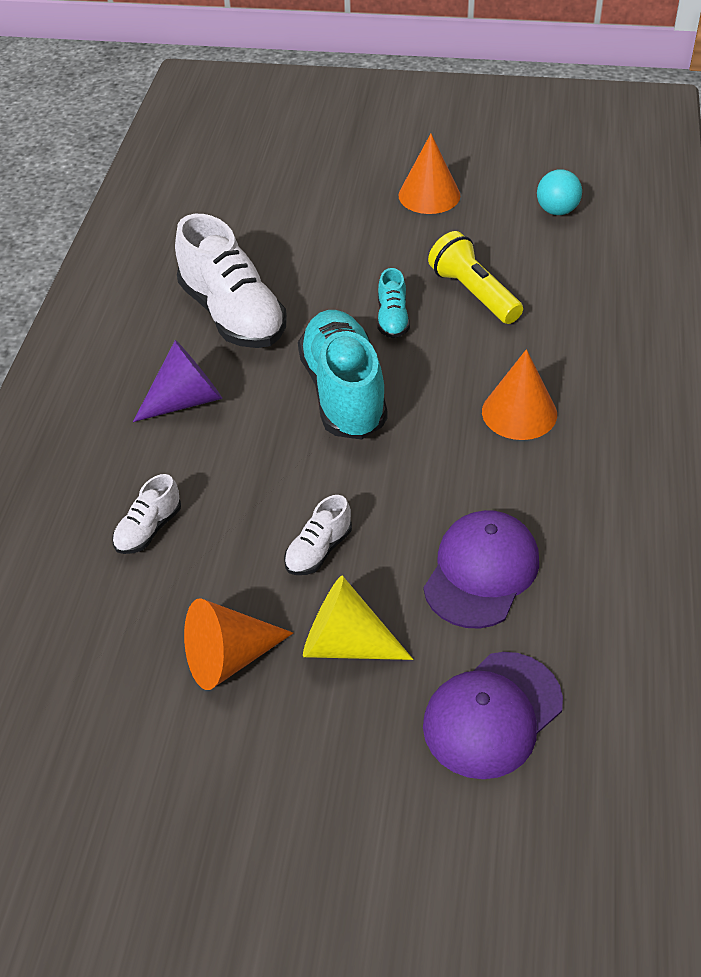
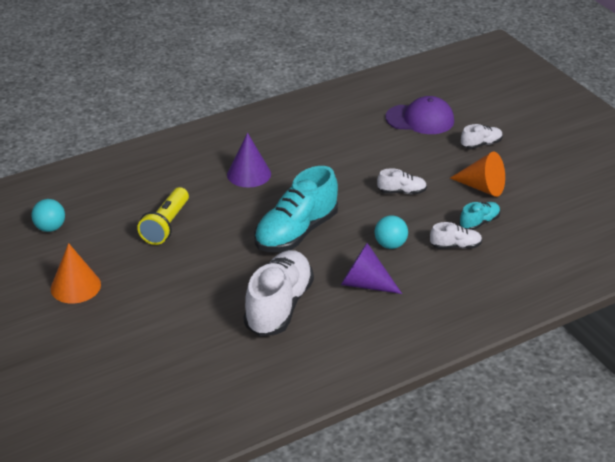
camera: 130 degrees left, 10 degrees down
yellow cone [303,575,413,660] -> none
turquoise shoe [377,268,410,338] -> turquoise shoe moved to [460,202,500,230]
purple cap [423,510,539,629] -> none
orange cone [482,349,557,440] -> purple cone [227,133,271,188]
none -> turquoise ball [375,215,408,249]
none -> white shoe [461,124,503,149]

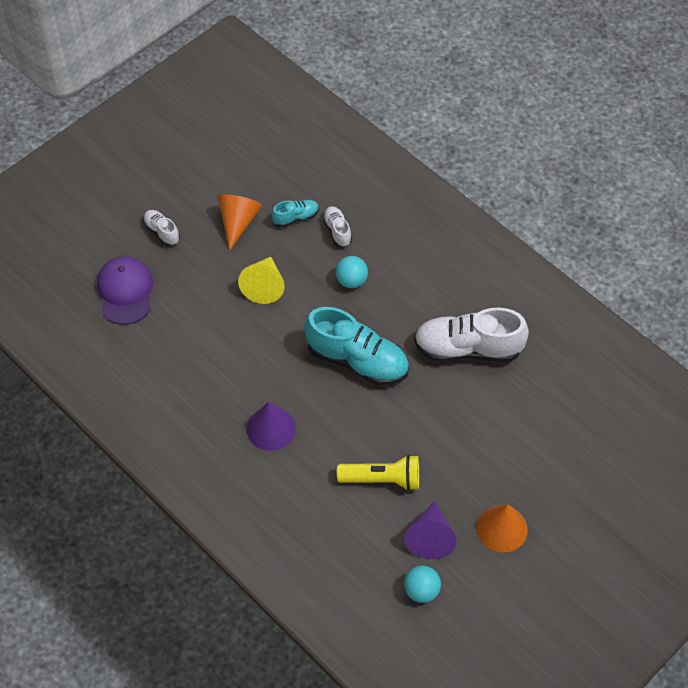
camera: 105 degrees left, 20 degrees up
purple cone [341,243,402,294] -> purple cone moved to [404,501,457,559]
white shoe [377,168,427,194] -> yellow cone [238,257,284,304]
turquoise shoe [460,202,500,230] -> turquoise shoe turned 120 degrees clockwise [272,200,319,227]

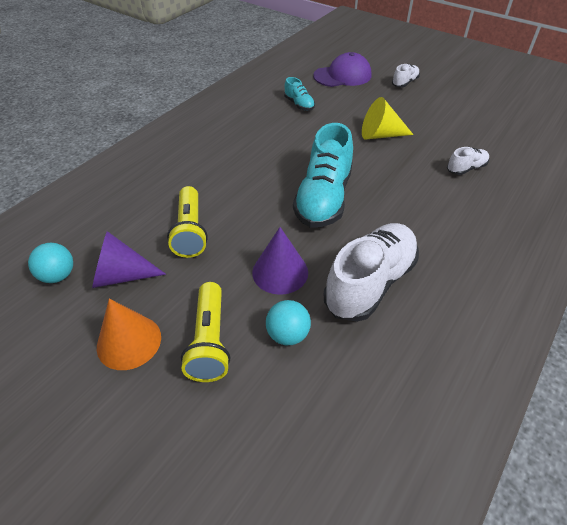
camera: 80 degrees right, 10 degrees down
orange cone [218,194,262,251] -> none
purple cone [247,402,296,451] -> purple cone moved to [252,227,308,295]
turquoise shoe [272,200,319,227] -> turquoise shoe moved to [284,77,315,111]
turquoise ball [336,256,368,288] -> turquoise ball moved to [266,300,311,345]
white shoe [414,307,529,362] -> white shoe turned 45 degrees clockwise [324,223,419,322]
none -> yellow flashlight [181,282,230,382]

